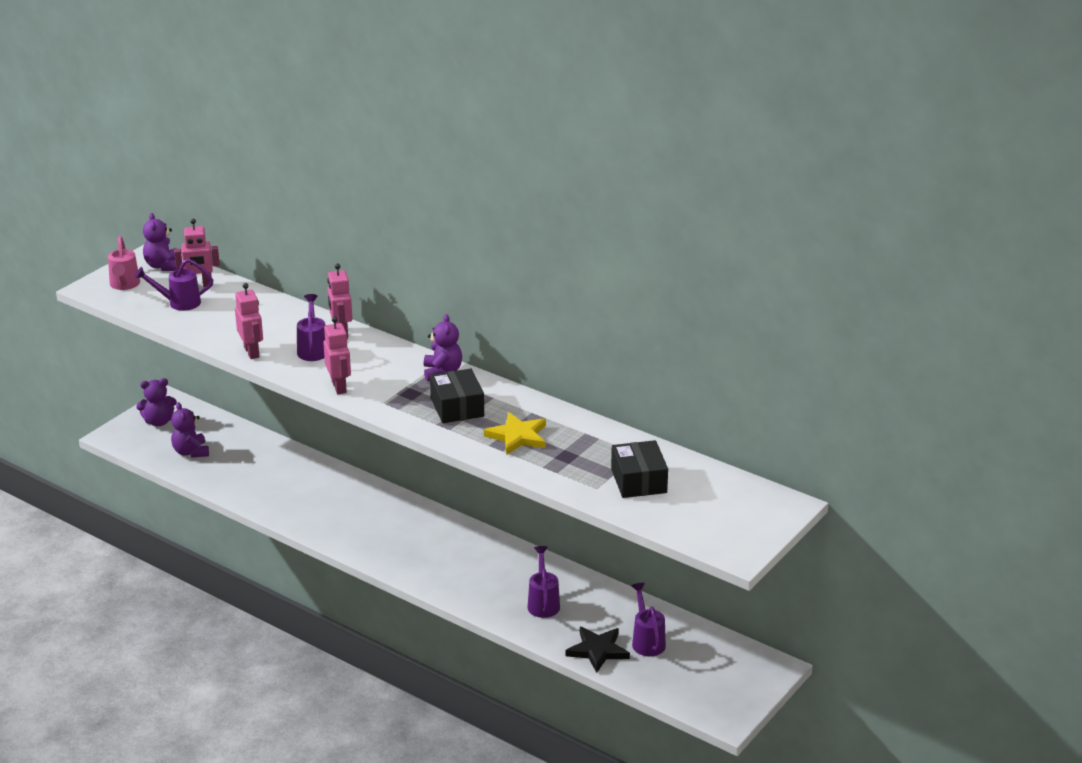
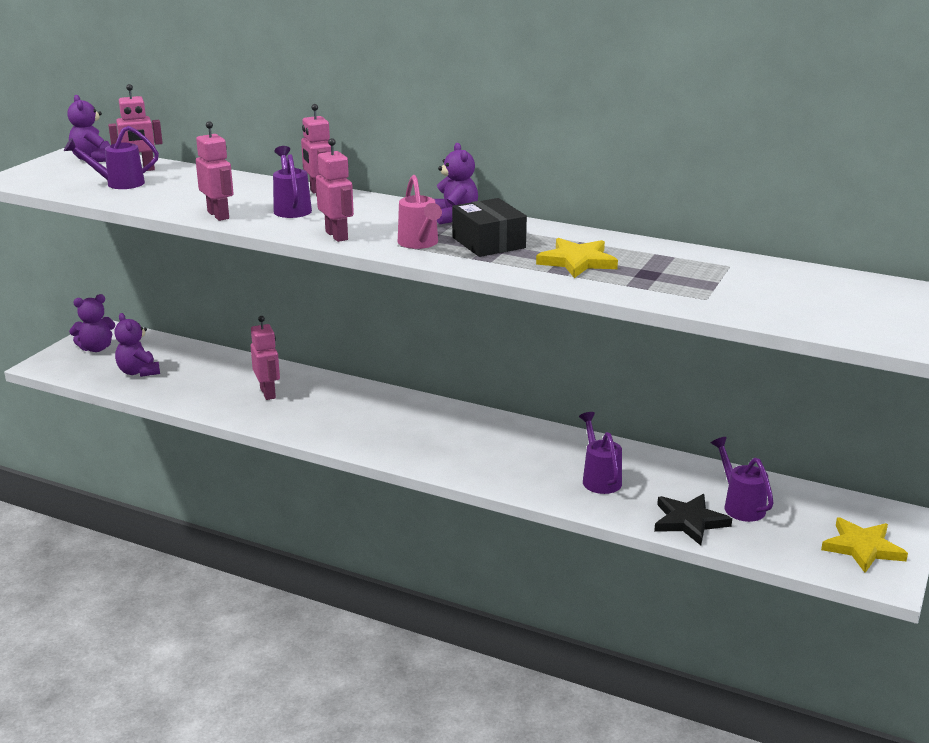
camera: 10 degrees left, 5 degrees down
pink watering can [108,236,140,290] -> pink watering can moved to [398,175,442,249]
black box [611,440,668,498] -> none
none -> pink robot [251,316,280,400]
none -> yellow star [821,517,908,573]

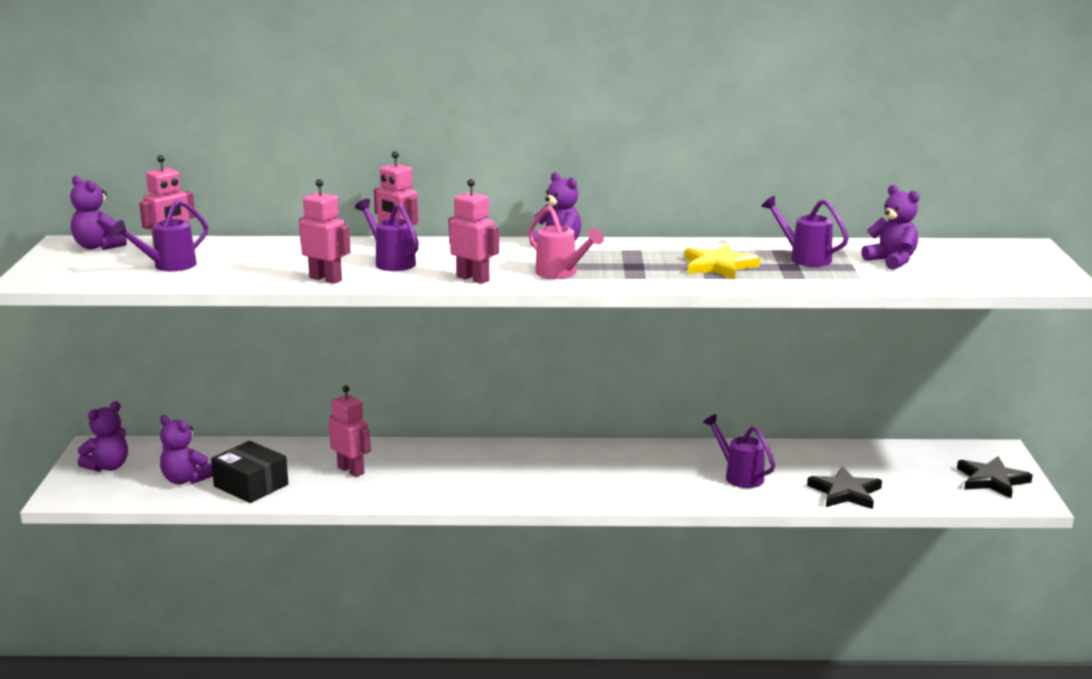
camera: 25 degrees left, 5 degrees down
black box [452,198,527,257] -> black box moved to [211,441,288,503]
purple watering can [711,437,774,522] -> purple watering can moved to [761,196,849,267]
yellow star [821,517,908,573] -> black star [957,456,1033,498]
none -> purple teddy bear [861,185,920,270]

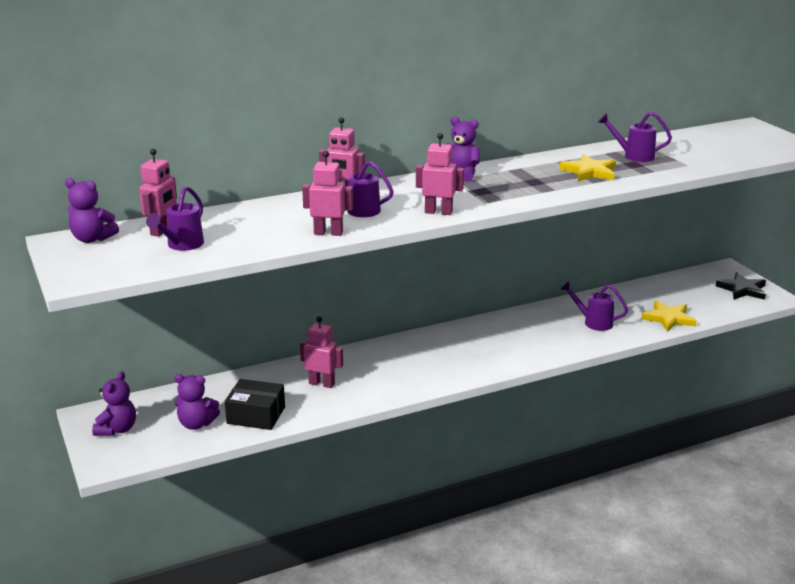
camera: 25 degrees left, 5 degrees up
pink watering can [528,206,604,279] -> none
black star [807,466,882,509] -> yellow star [641,301,697,332]
purple teddy bear [861,185,920,270] -> none

